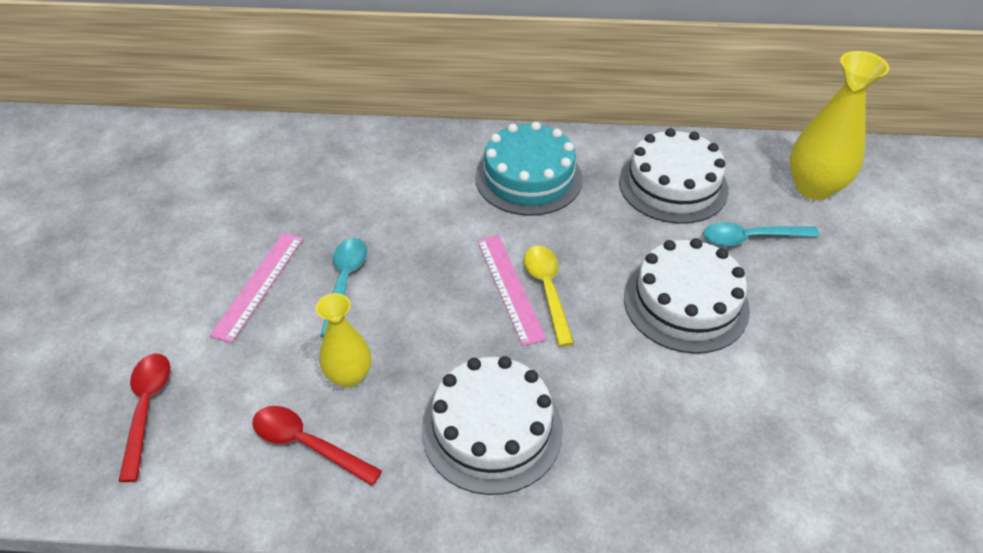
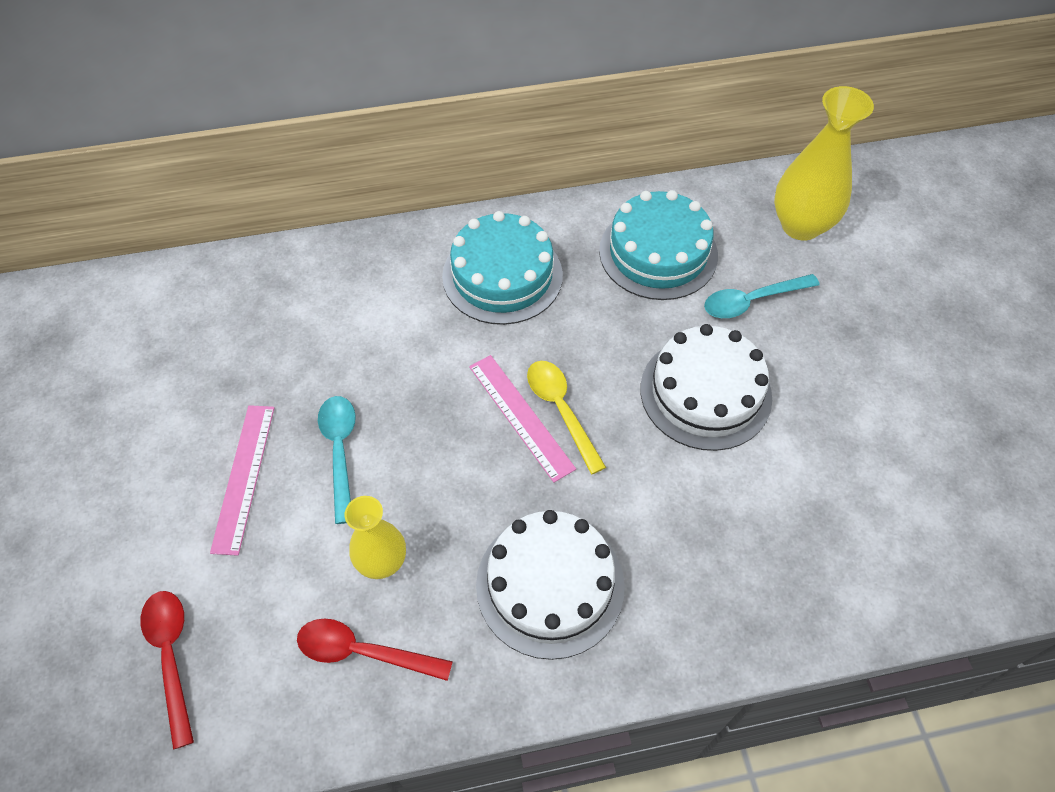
camera: 15 degrees left, 10 degrees up
white cake [619,128,729,224] -> turquoise cake [599,190,718,300]

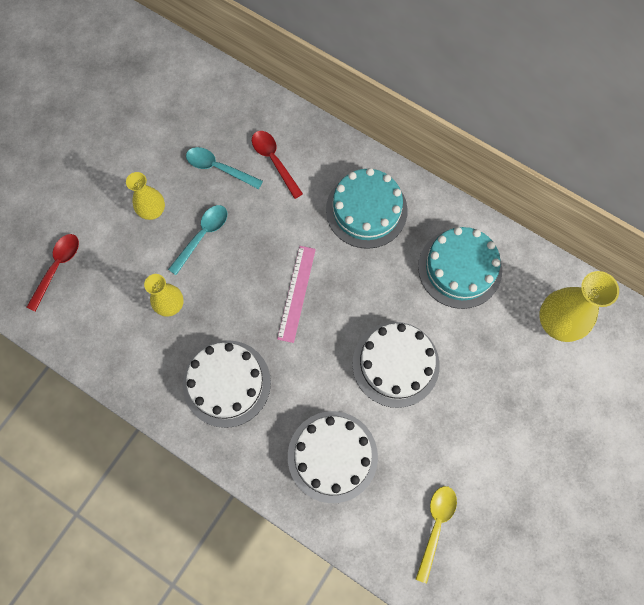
camera: 45 degrees right, 15 degrees up
pink ruler [210,405,275,556] -> yellow vase [126,172,165,220]
red spoon [297,618,453,681] -> red spoon moved to [252,131,303,199]
yellow spoon [527,361,606,474] -> yellow spoon moved to [416,486,457,583]
turquoise spoon [704,274,820,318] -> turquoise spoon moved to [186,147,263,189]
none -> white cake [288,411,378,503]

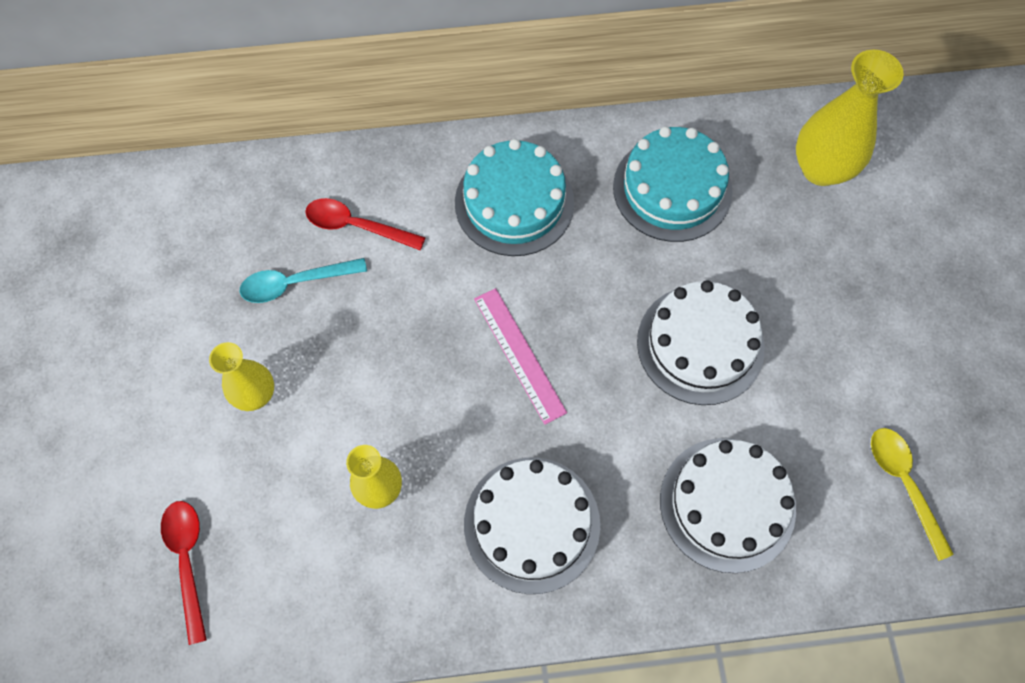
camera: 40 degrees left, 5 degrees down
turquoise spoon [168,205,227,275] -> none

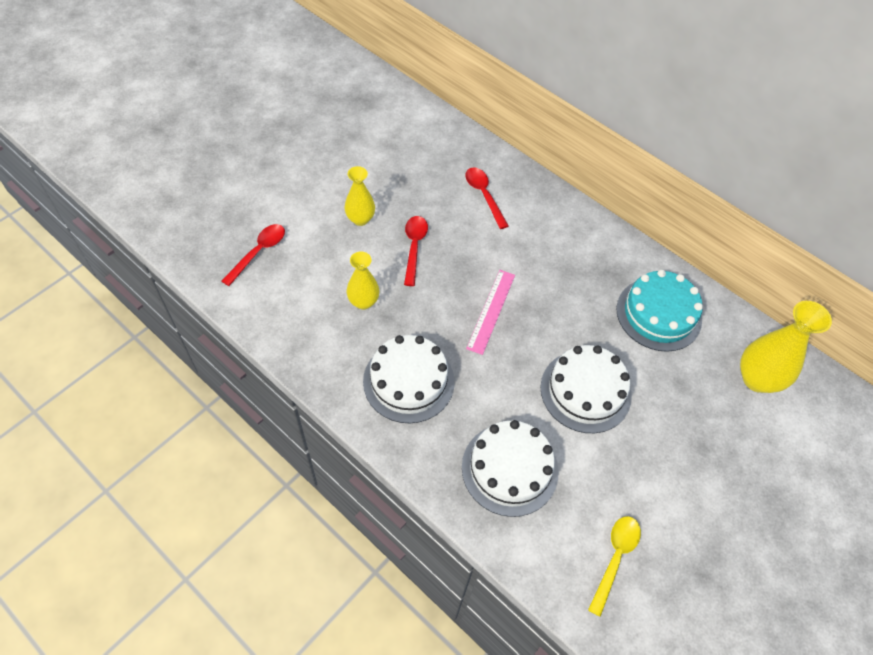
camera: 45 degrees right, 10 degrees down
turquoise spoon [240,258,367,303] -> none
turquoise cake [455,139,574,256] -> none
none -> red spoon [404,216,428,286]

